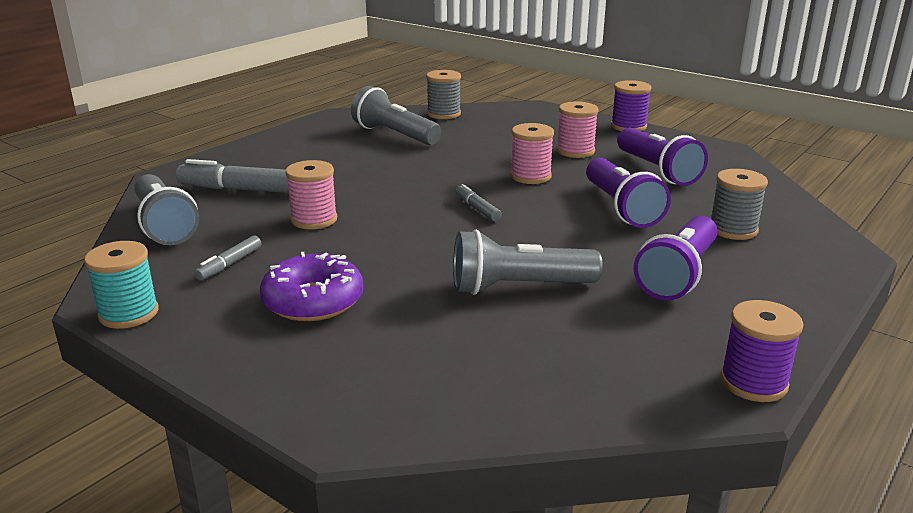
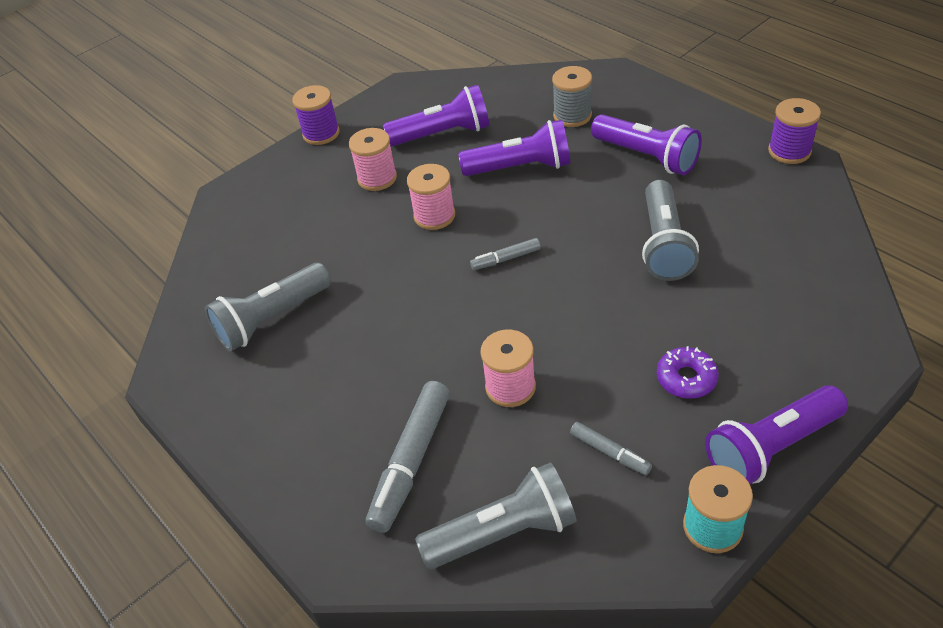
camera: 75 degrees left, 20 degrees up
purple donut [260,252,364,321] -> purple donut [657,346,719,399], size x0.64
grey spool [426,70,461,119] -> none
none -> purple flashlight [705,385,848,484]

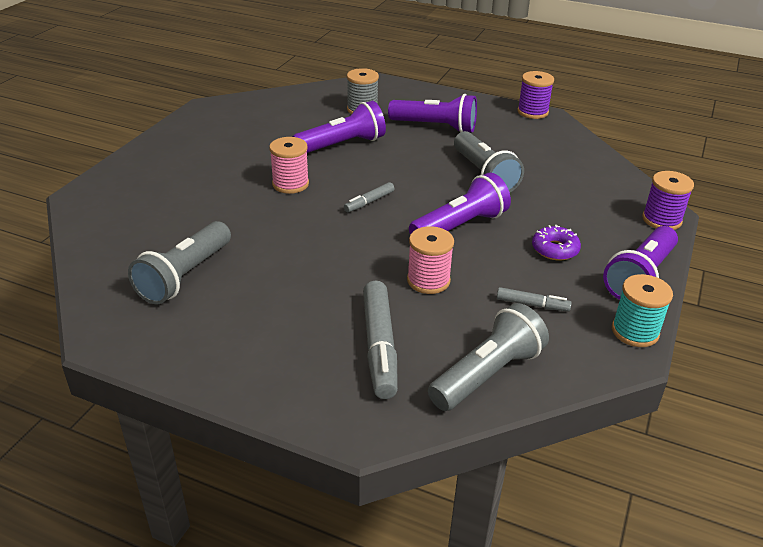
camera: 30 degrees left, 10 degrees down
purple spool [292,85,340,145] -> purple spool moved to [642,171,694,230]
pink spool [349,128,397,191] -> none
purple flashlight [383,85,490,146] -> purple flashlight moved to [409,172,511,235]

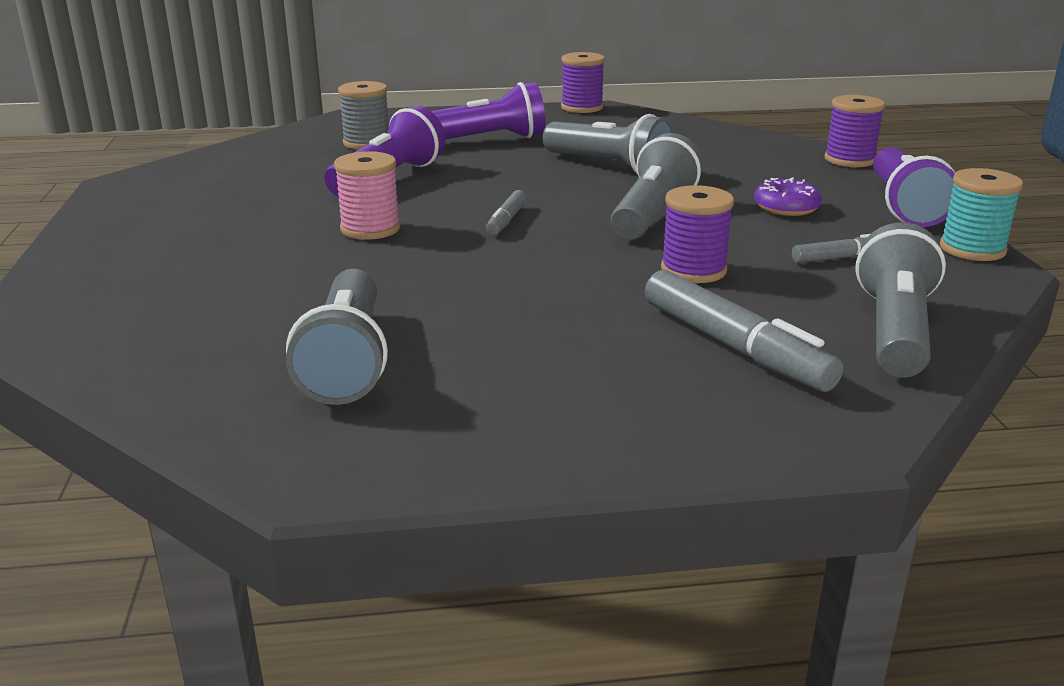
camera: 30 degrees left, 10 degrees down
pink spool [407,226,454,294] -> purple spool [661,185,734,283]
purple flashlight [409,172,511,235] -> grey flashlight [611,133,703,240]

